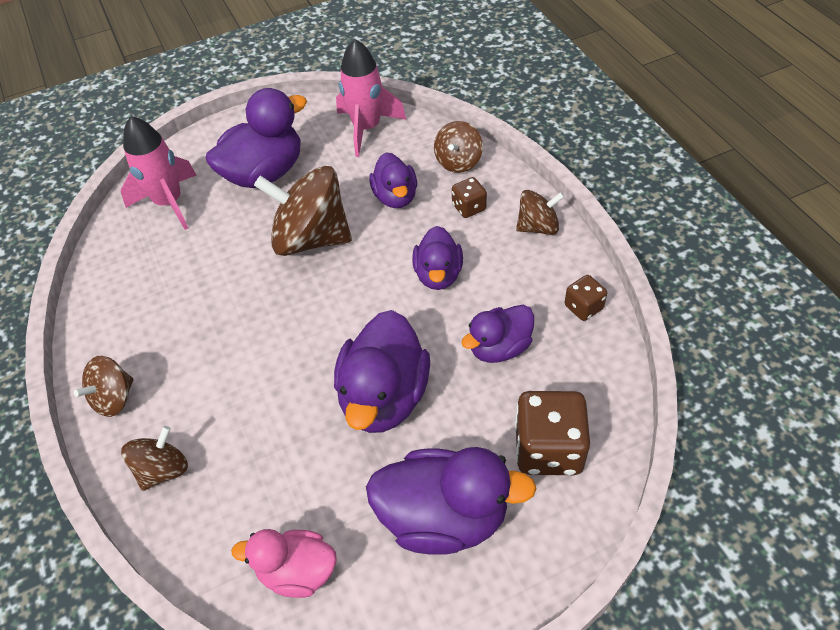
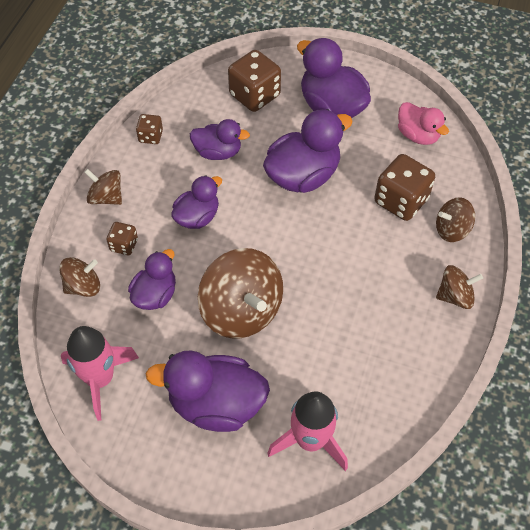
camera: 140 degrees left, 5 degrees up
none -> brown dice [374,154,435,221]

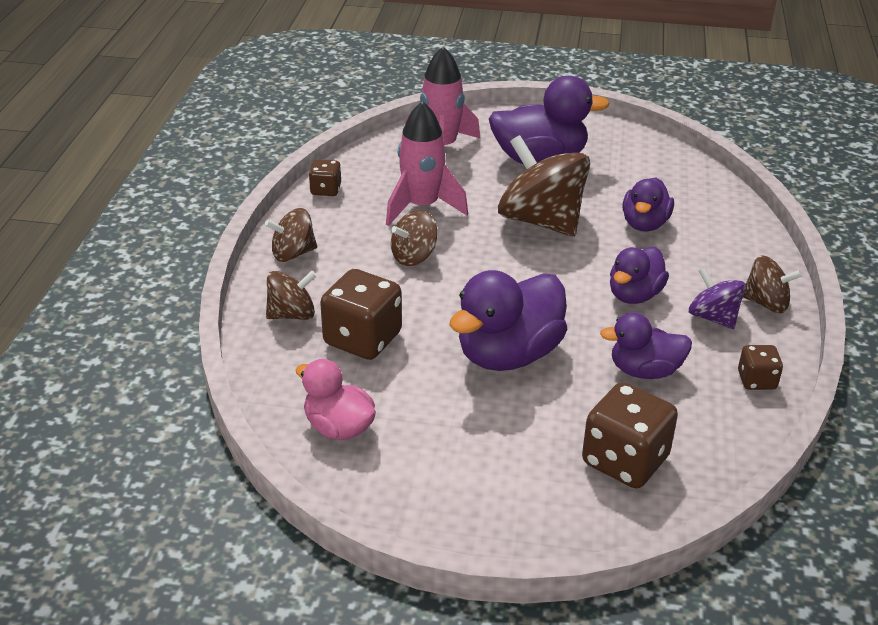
camera: 170 degrees right, 20 degrees down
brown spinning top [59,257,100,297] -> brown spinning top moved to [391,210,438,266]
pink rocket [61,326,139,421] -> pink rocket moved to [386,101,468,226]
brown dice [106,222,138,255] -> brown dice moved to [309,159,341,196]
purple duck [297,38,371,118] -> none
none -> purple spinning top [689,268,746,329]

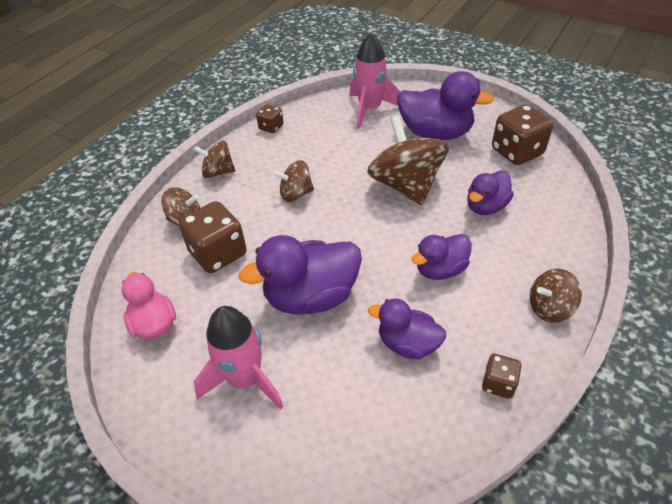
camera: 25 degrees right, 10 degrees up
pink rocket [386,101,468,226] -> pink rocket moved to [194,306,284,410]
brown dice [582,382,678,488] -> brown dice moved to [492,104,553,165]
purple spinning top [689,268,746,329] -> none
brown spinning top [743,255,803,313] -> brown spinning top turned 120 degrees clockwise [530,269,582,323]

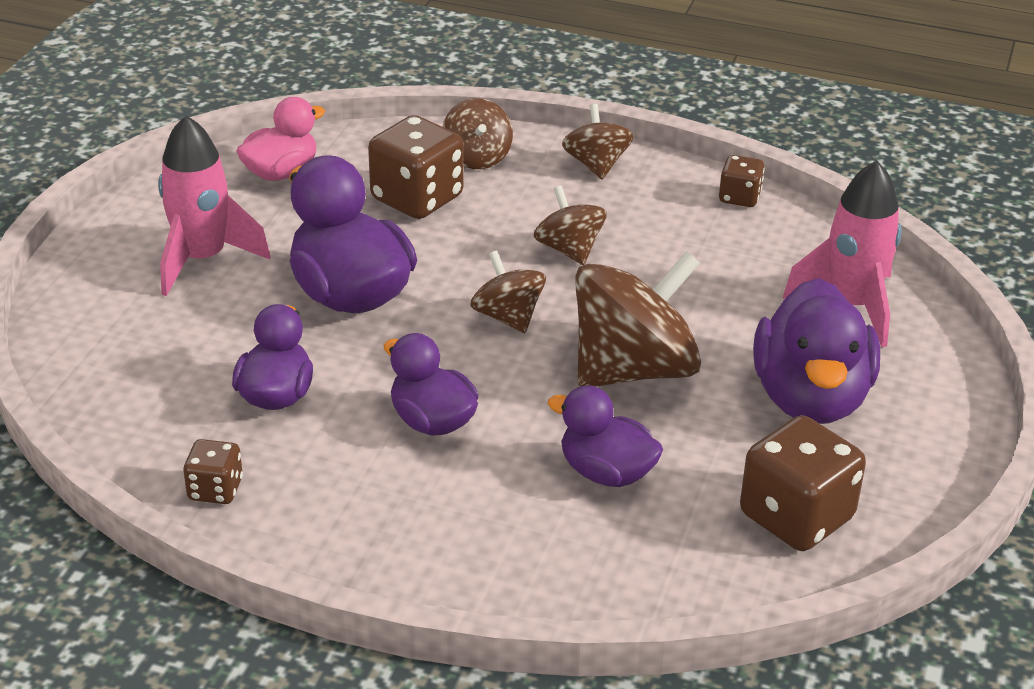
camera: 75 degrees right, 10 degrees down
brown spinning top [530,269,582,323] -> brown spinning top moved to [470,251,546,333]

